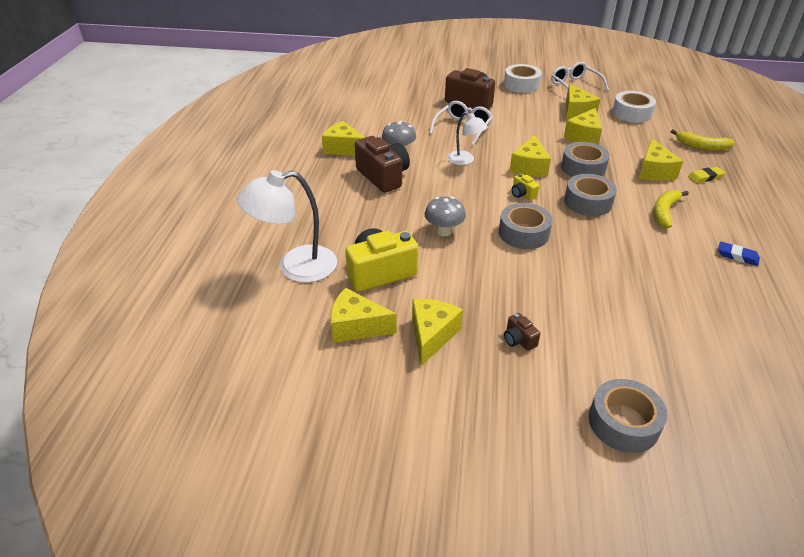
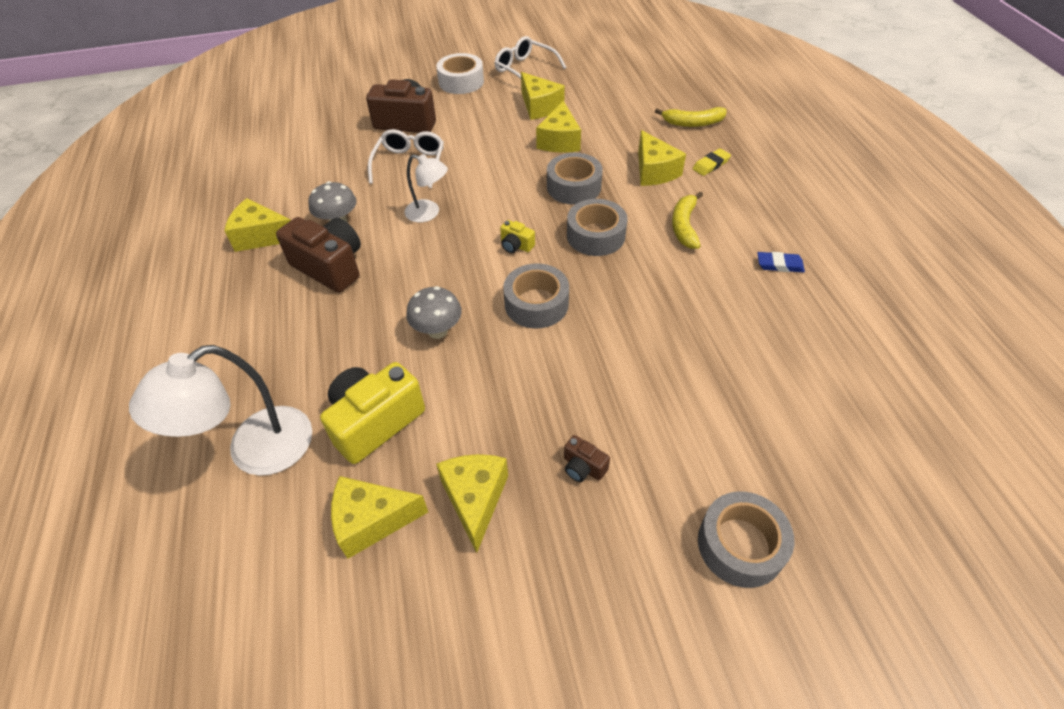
camera: 20 degrees left, 10 degrees up
yellow cheese [510,135,551,177] -> none
white tape [612,91,656,123] -> none

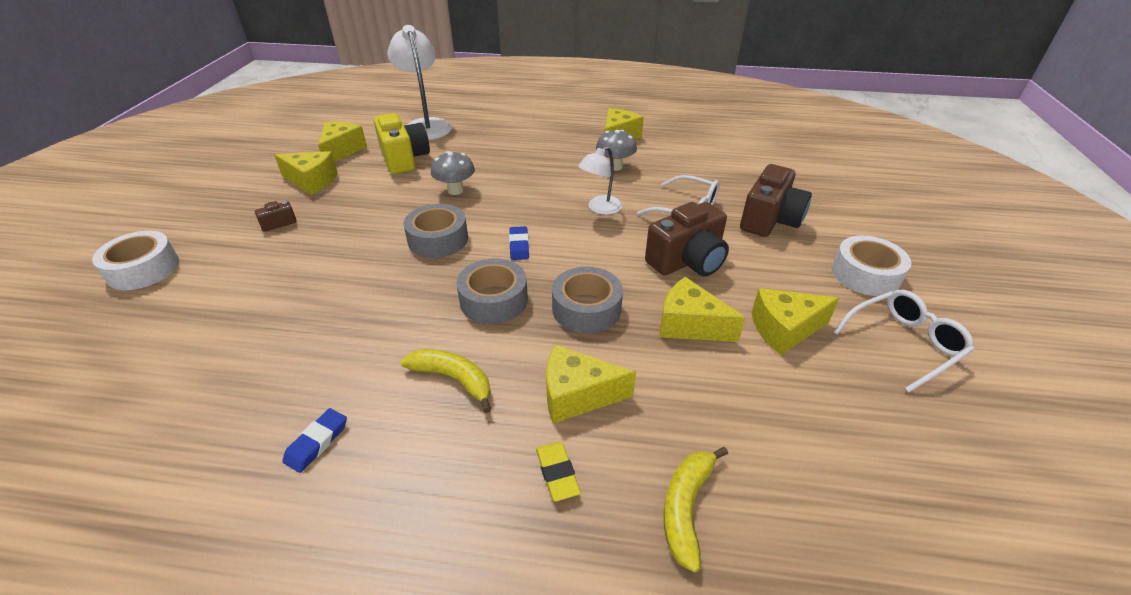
camera: 110 degrees right, 10 degrees down
brown camera [276,217,361,293] -> brown camera moved to [645,202,729,276]
yellow camera [500,220,535,253] -> blue eraser [509,226,529,260]
grey tape [698,491,794,588] -> white tape [92,231,179,290]

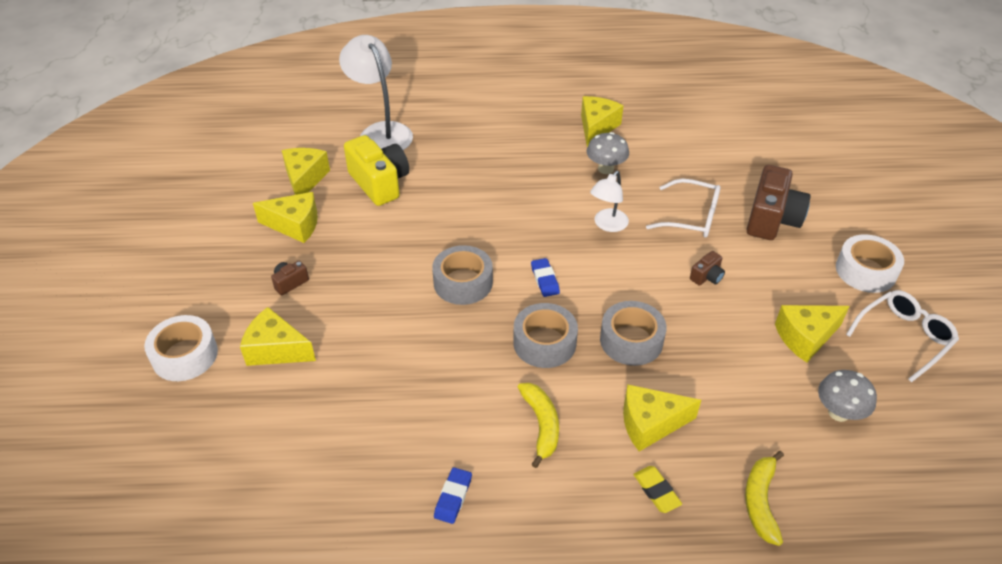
camera: 10 degrees left, 5 degrees up
yellow banana [400,349,491,413] -> yellow banana turned 60 degrees clockwise [518,383,559,468]
grey mushroom [431,151,475,195] -> grey mushroom moved to [818,370,877,422]
brown camera [645,202,729,276] -> brown camera [690,251,725,286], size x0.46
yellow cheese [660,277,745,342] -> yellow cheese moved to [240,307,316,366]

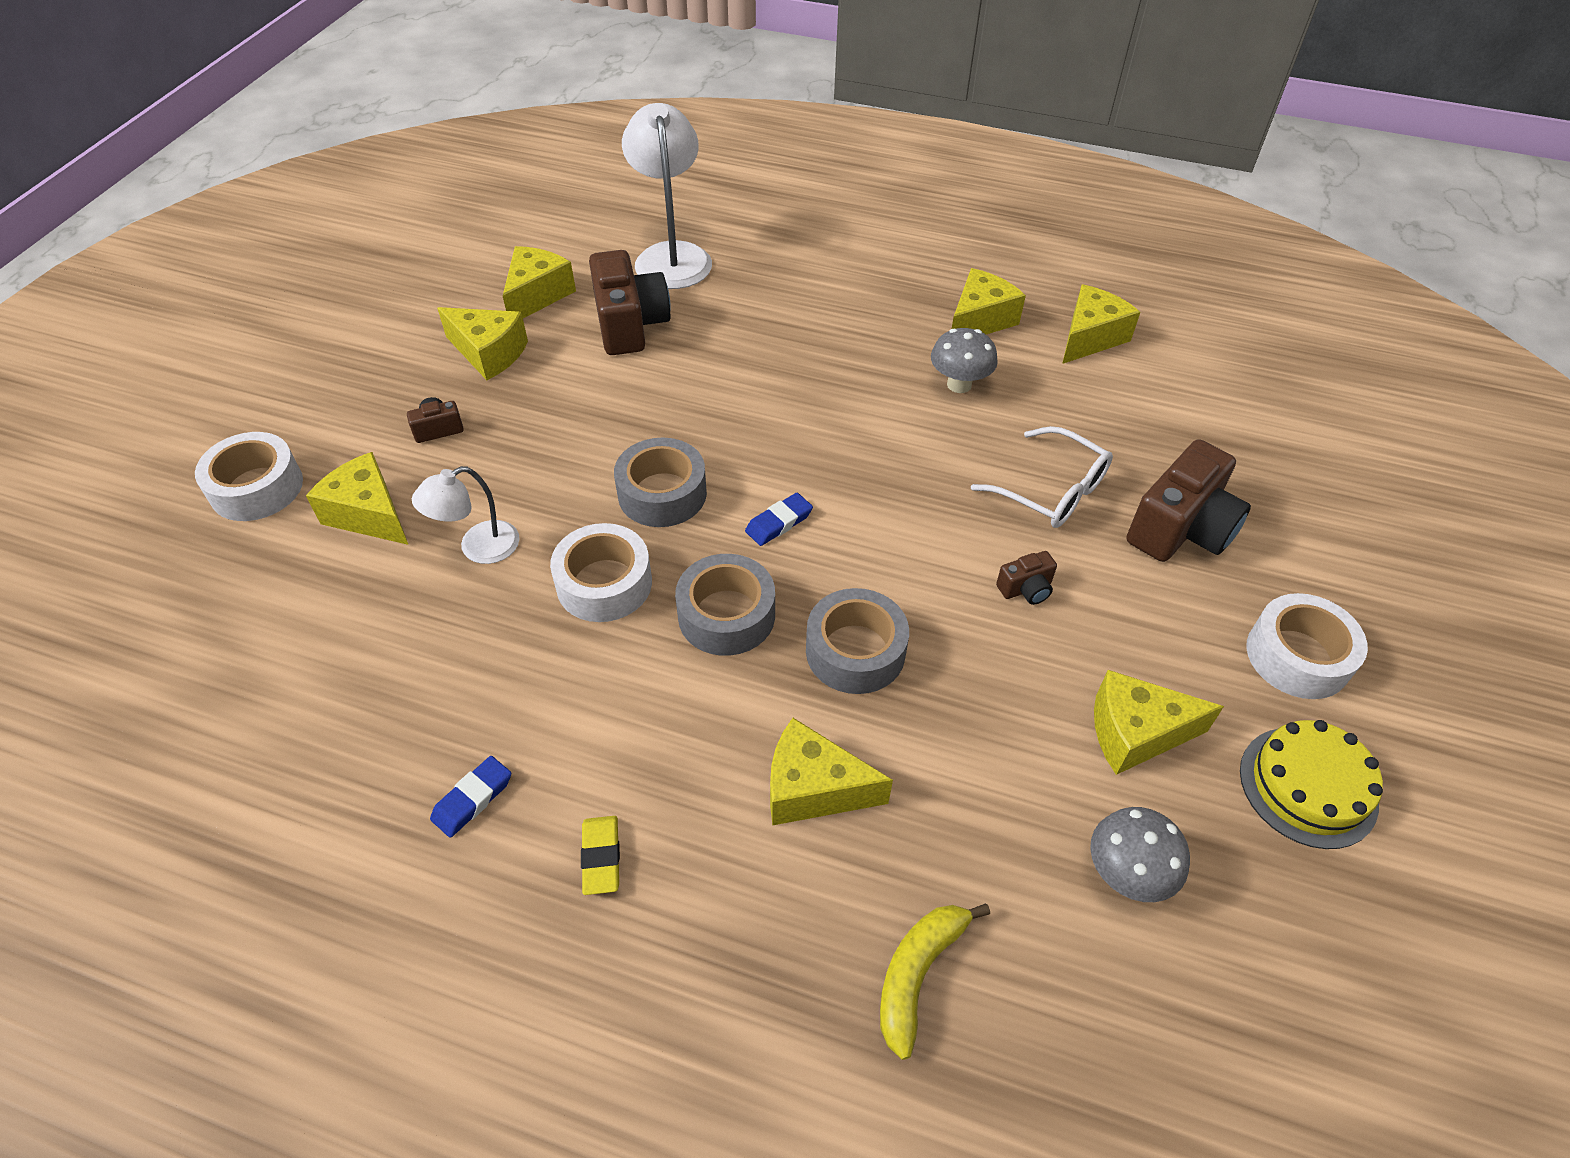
camera: 20 degrees right, 5 degrees up
yellow camera [344,135,409,206] -> brown camera [589,250,671,355]
yellow banana [518,383,559,468] -> none
blue eraser [531,258,560,297] -> blue eraser turned 45 degrees clockwise [745,493,813,546]
white lamp [590,171,629,232] -> white lamp moved to [412,466,519,564]
yellow eraser [633,466,682,513] -> yellow eraser moved to [581,816,620,895]
white glasses [846,290,959,382] -> yellow cake [1240,720,1383,849]
none -> white tape [550,523,652,622]
none -> yellow cheese [1062,285,1141,364]

